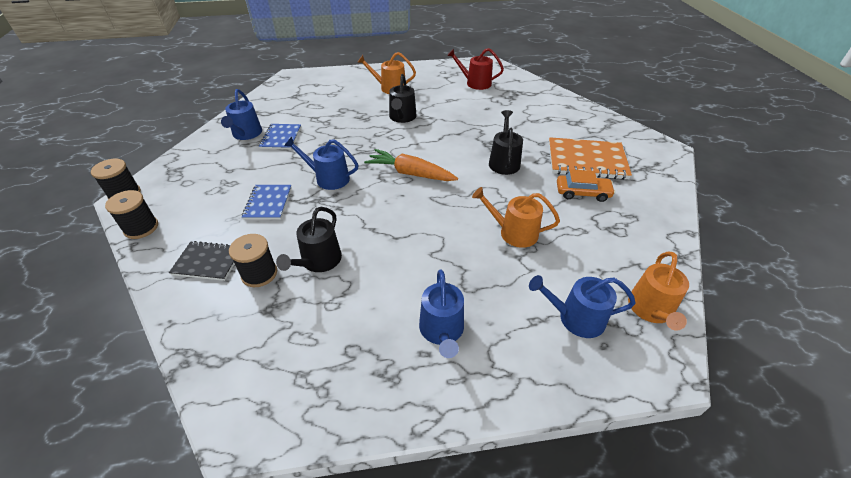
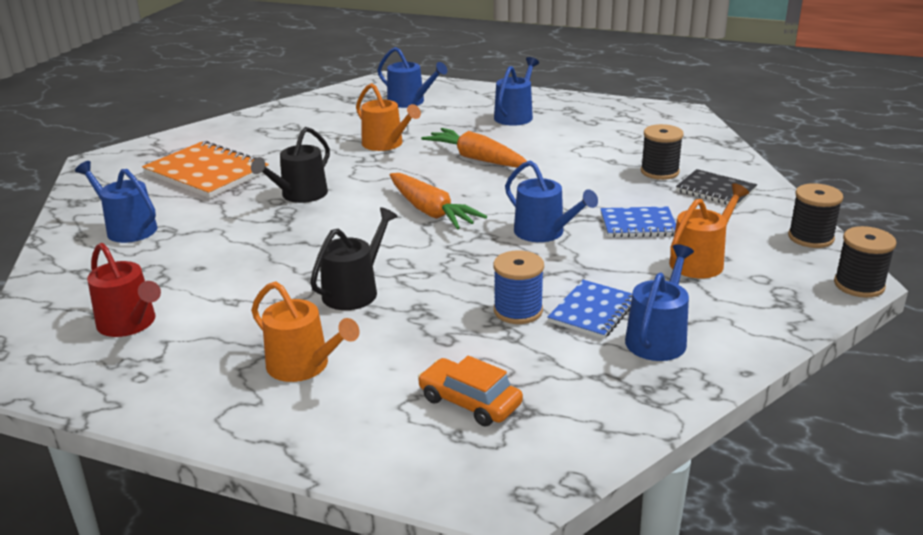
camera: 150 degrees left, 15 degrees down
blue notebook [242,185,292,220] -> blue notebook turned 60 degrees clockwise [600,206,676,238]
black watering can [276,207,342,272] -> none
orange car [557,169,615,202] -> orange car moved to [418,356,523,426]
orange watering can [628,252,689,331] -> orange watering can moved to [669,183,749,278]
none -> blue watering can [75,161,158,243]
none -> orange carrot [421,128,527,168]
none -> blue spool [493,251,544,324]

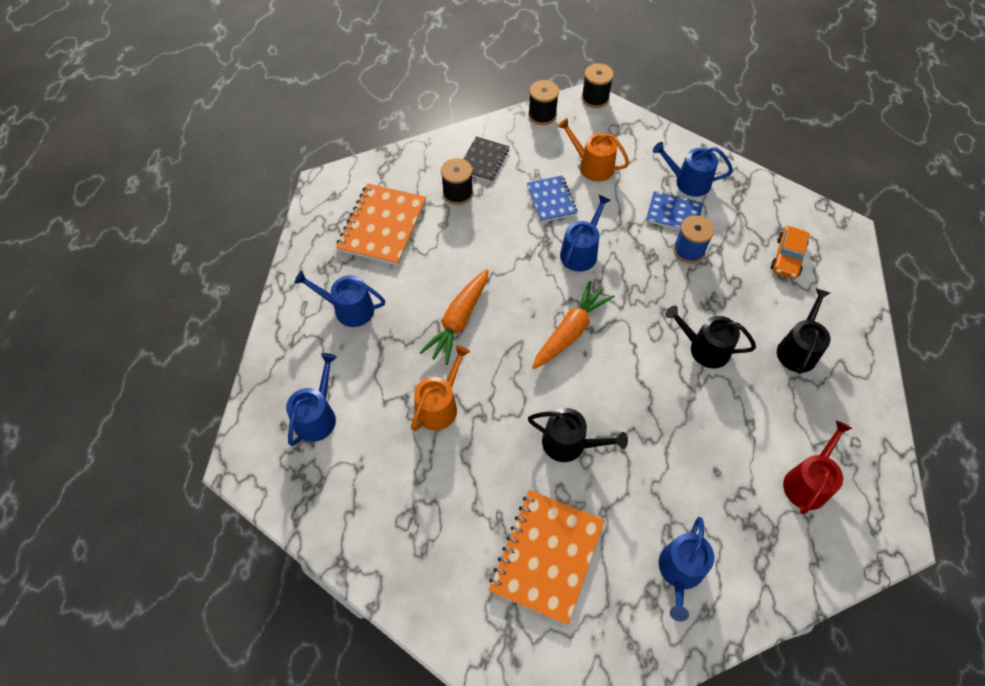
camera: 105 degrees left, 30 degrees up
orange watering can [251,281,360,382] -> black watering can [777,288,831,374]
none -> orange notebook [336,183,426,266]

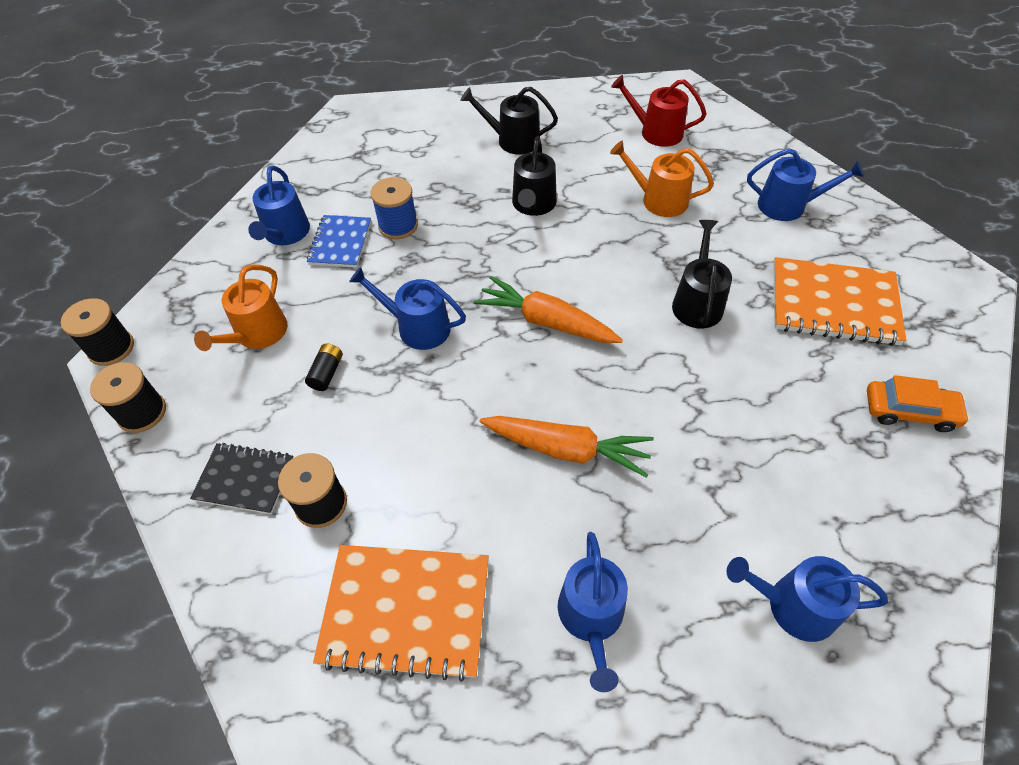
camera: 100 degrees left, 5 degrees down
orange watering can [411,345,470,431] -> orange watering can moved to [610,141,714,217]
blue notebook [527,176,578,222] -> black battery [305,344,343,391]
orange car [771,226,810,279] -> orange car moved to [867,375,970,432]

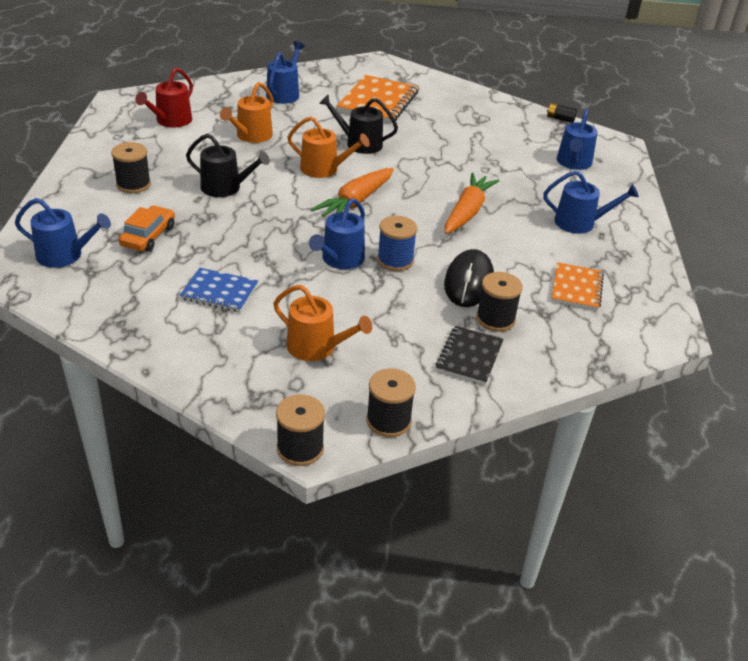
camera: 85 degrees left, 15 degrees down
blue watering can [248,165,310,245] -> blue watering can moved to [15,198,111,268]
black battery [305,344,343,391] -> black battery moved to [547,103,577,123]
orange notebook [313,545,489,682] -> orange notebook [551,262,604,310], size x0.60
blue spool [371,177,418,239] -> blue spool moved to [377,216,417,271]
black watering can [461,87,558,155] -> black spool [111,142,151,193]
orange car [867,375,970,432] -> orange car moved to [119,206,175,251]
none -> orange watering can [288,116,370,178]
none -> black mouse [444,249,494,307]

